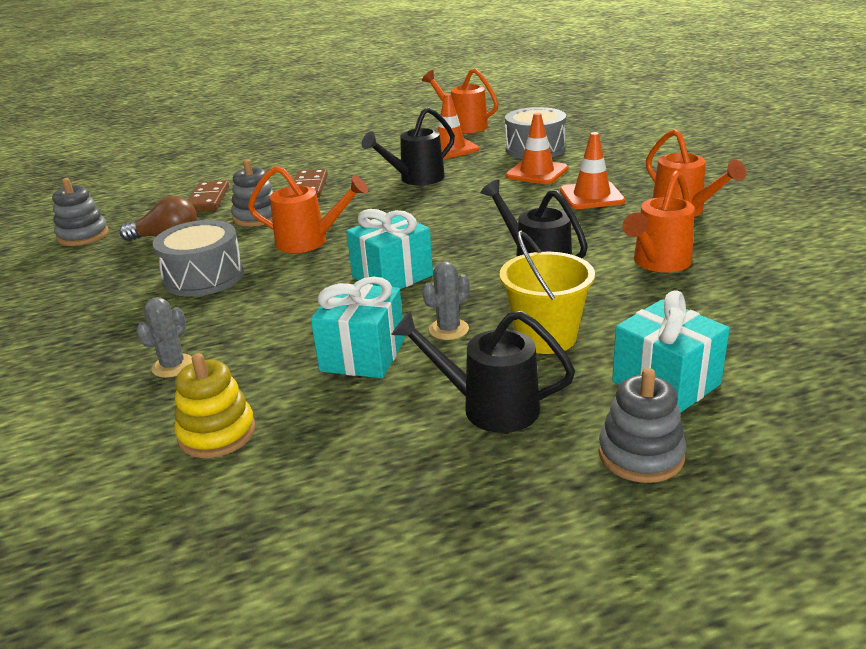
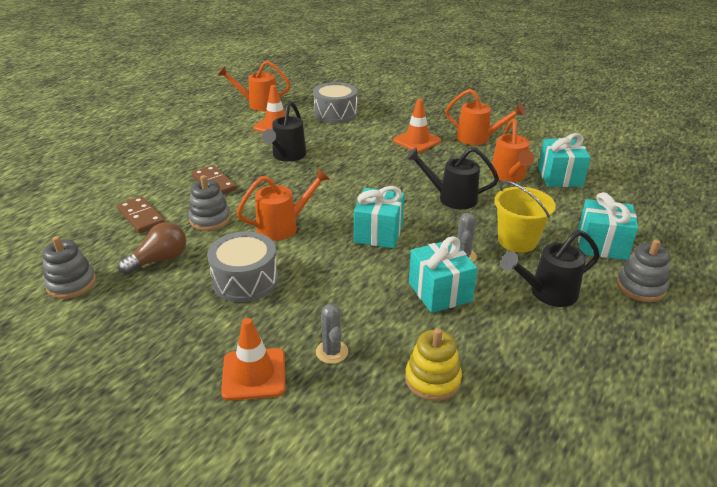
camera: 40 degrees left, 5 degrees up
orange traffic cone [505,113,568,184] -> orange traffic cone moved to [221,318,285,401]
none -> turquoise gift [538,133,591,187]

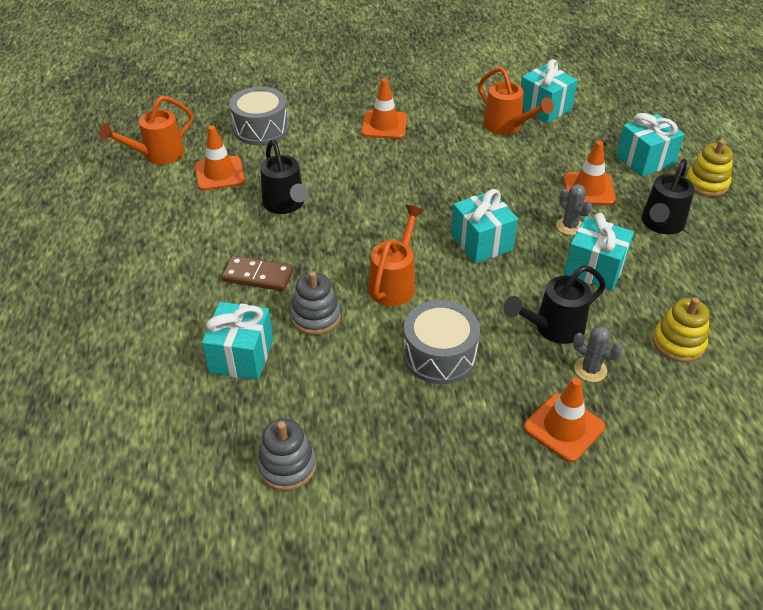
camera: 40 degrees left, 10 degrees up
brown domino [117,196,165,233] -> turquoise gift [202,302,273,380]
brown light bulb [118,222,186,274] -> none
black watering can [406,147,499,209] -> black watering can moved to [504,265,606,344]
orange watering can [445,89,526,145] -> none
yellow bucket [494,180,556,253] -> orange traffic cone [563,141,616,205]
grey stacking toy [617,239,670,302] -> yellow stacking toy [686,140,733,197]

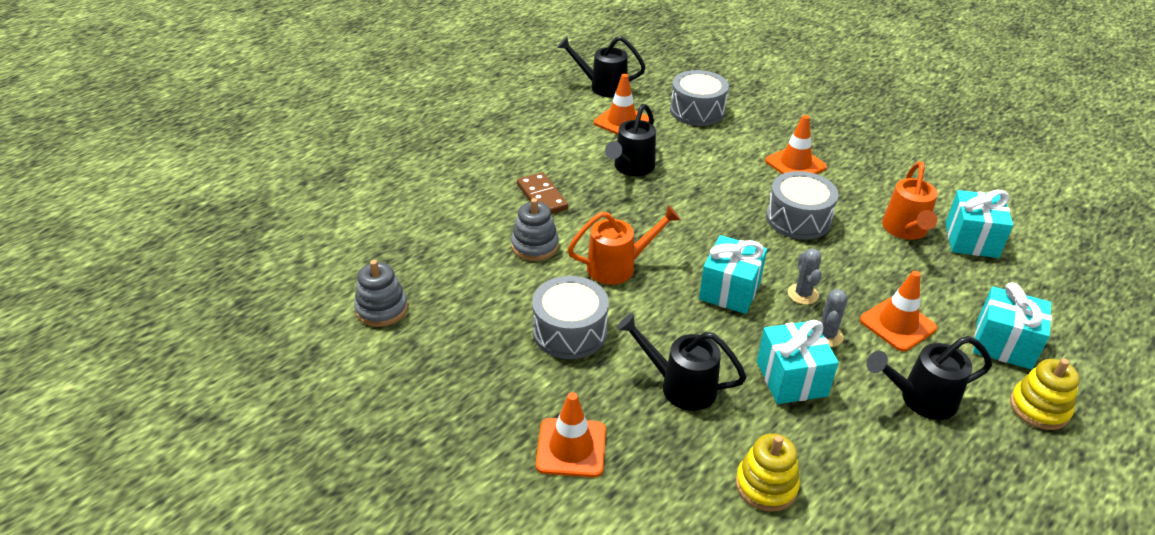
camera: 50 degrees right, 5 degrees down
orange watering can [99,95,193,165] -> black watering can [557,36,646,97]
turquoise gift [202,302,273,380] -> none
grey cactus [573,326,623,382] -> grey cactus moved to [788,248,822,305]
none -> grey drum [766,171,839,240]

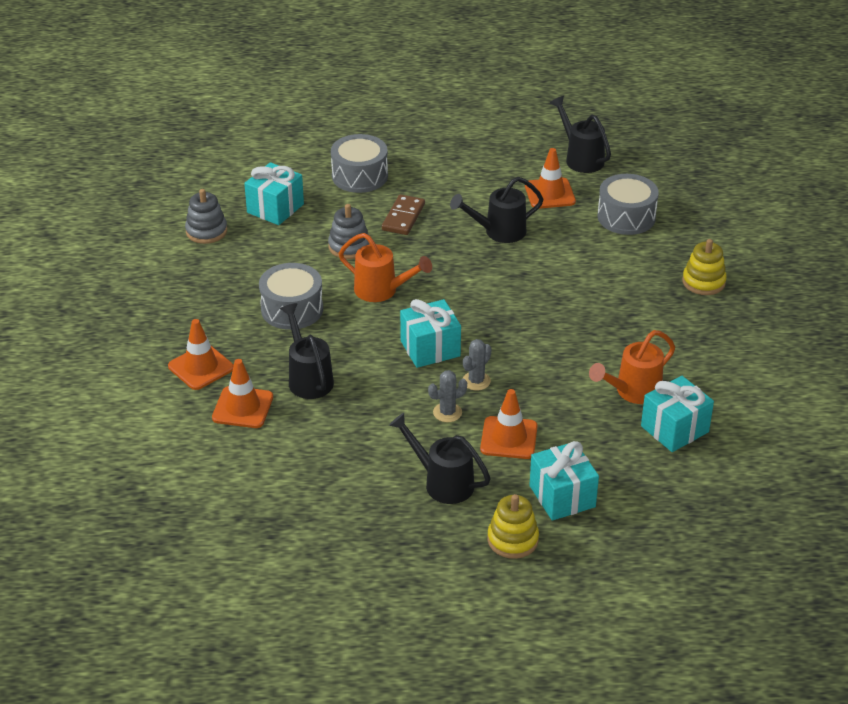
camera: 45 degrees right, 0 degrees up
yellow stacking toy [736,433,800,512] -> yellow stacking toy moved to [682,239,727,295]
turquoise gift [757,320,839,404] -> turquoise gift moved to [244,162,304,225]
orange traffic cone [765,115,827,174] -> orange traffic cone moved to [212,359,273,428]
grey drum [766,171,839,240] -> grey drum moved to [331,134,388,193]

